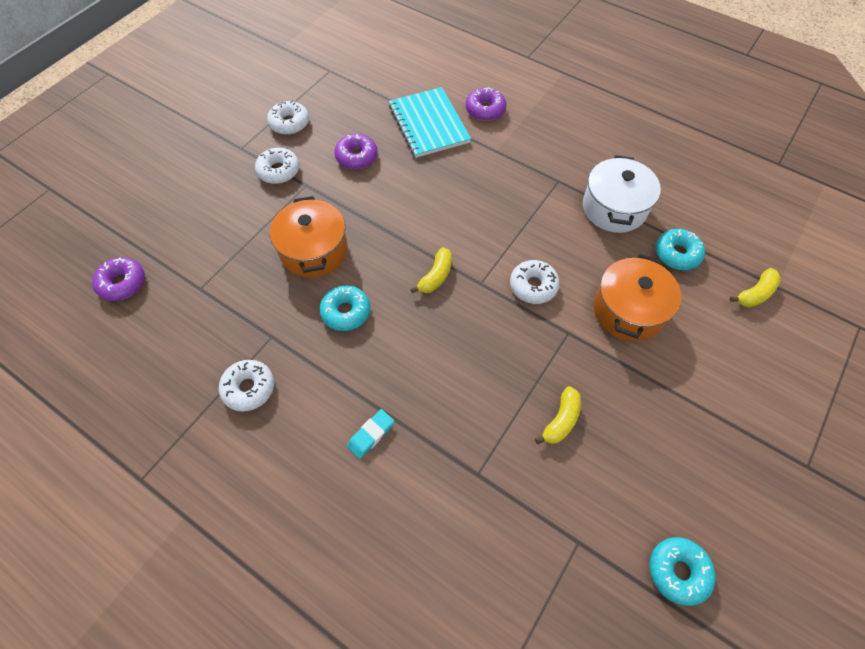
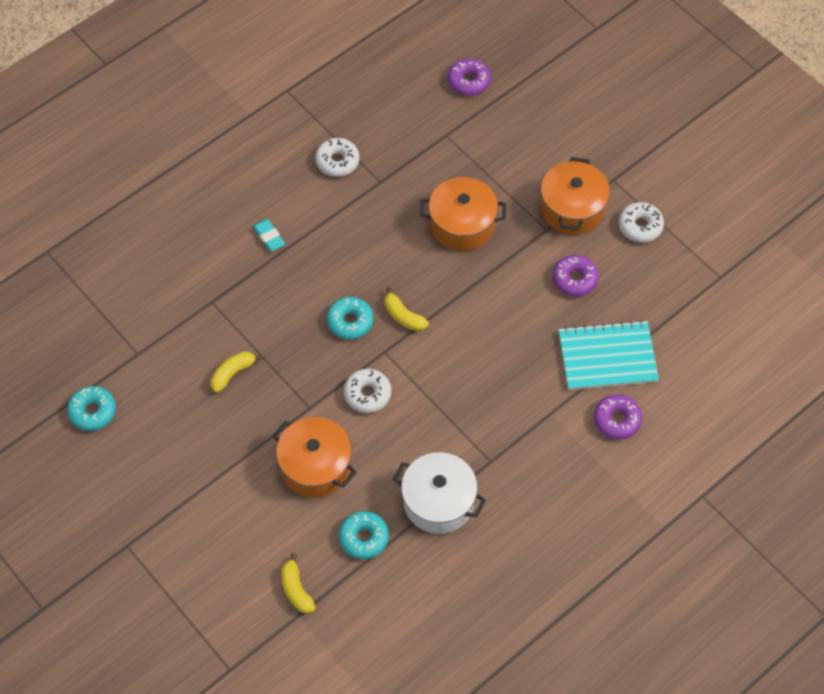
camera: 105 degrees right, 0 degrees up
white donut [255,148,299,184] -> orange pot [540,157,610,235]
turquoise donut [319,285,370,331] -> turquoise donut moved to [327,297,374,340]
yellow banana [535,386,581,444] -> yellow banana turned 90 degrees clockwise [211,351,262,393]

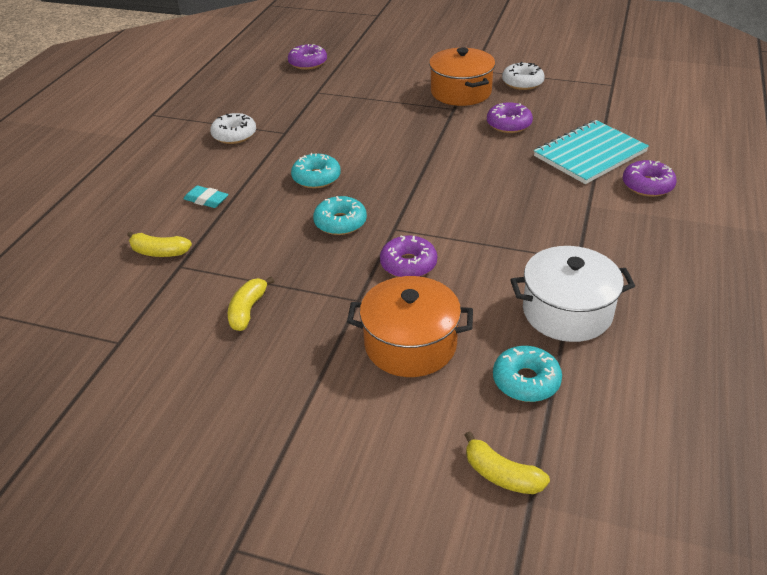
camera: 30 degrees left, 20 degrees down
turquoise donut [67,386,116,431] -> turquoise donut moved to [291,153,341,189]
white donut [344,369,391,413] -> purple donut [380,235,437,277]
yellow banana [385,287,429,331] -> yellow banana moved to [127,231,192,257]
orange pot [420,177,506,251] -> none

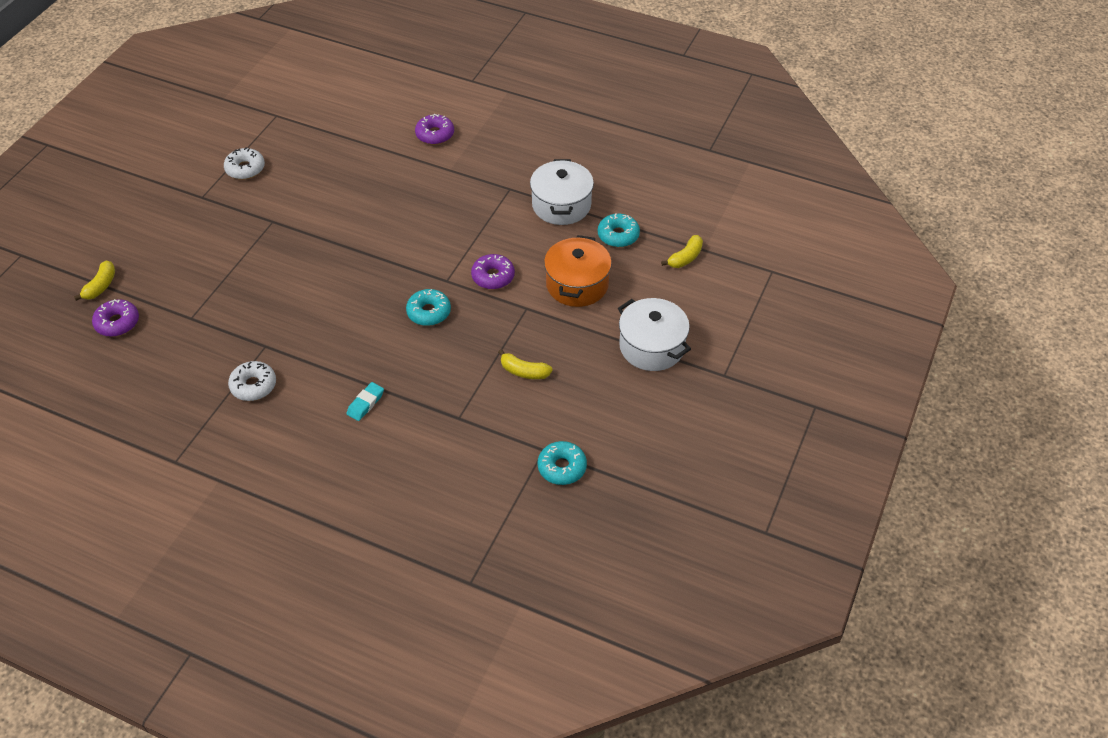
camera: 85 degrees left, 10 degrees up
yellow banana [127,231,192,257] -> yellow banana moved to [74,261,115,301]
turquoise donut [291,153,341,189] -> turquoise donut moved to [538,441,587,485]
orange pot [429,48,495,106] -> none
purple donut [487,102,533,133] -> none
turquoise notebook [534,120,649,184] -> none
none -> white pot [618,298,691,371]

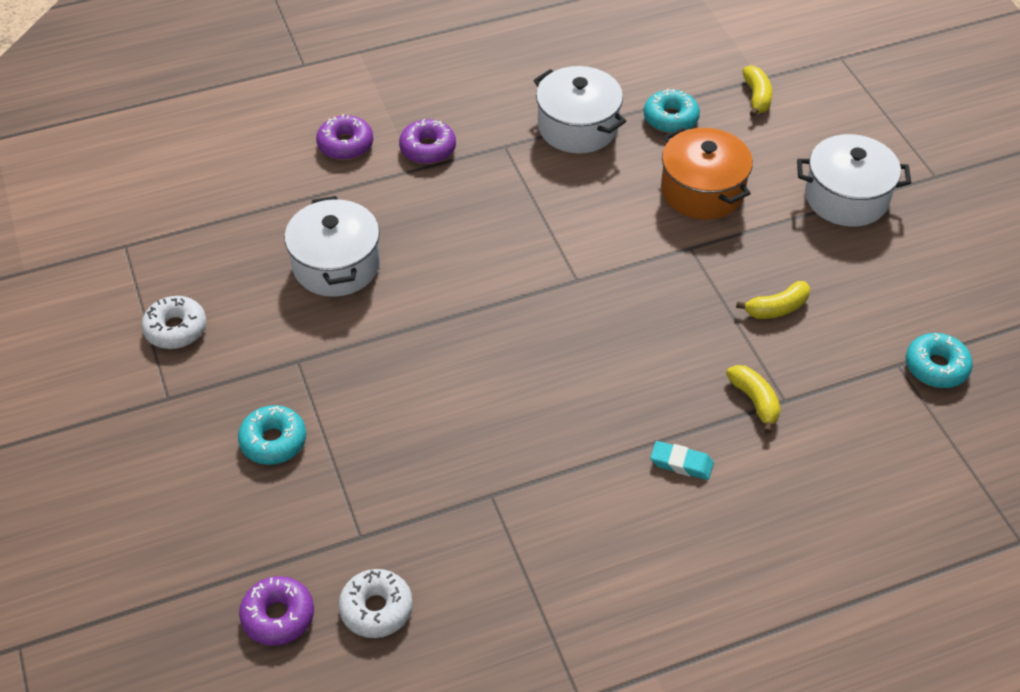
camera: 45 degrees left, 0 degrees up
yellow banana [74,261,115,301] -> yellow banana moved to [726,365,781,433]
white donut [228,361,276,401] -> white donut moved to [338,569,413,638]
turquoise eraser [347,382,384,421] -> turquoise eraser turned 60 degrees counterclockwise [651,441,714,480]
turquoise donut [406,289,451,326] -> turquoise donut moved to [238,405,306,465]
purple donut [471,254,515,289] -> purple donut moved to [399,119,456,164]
none -> white pot [285,196,380,297]

